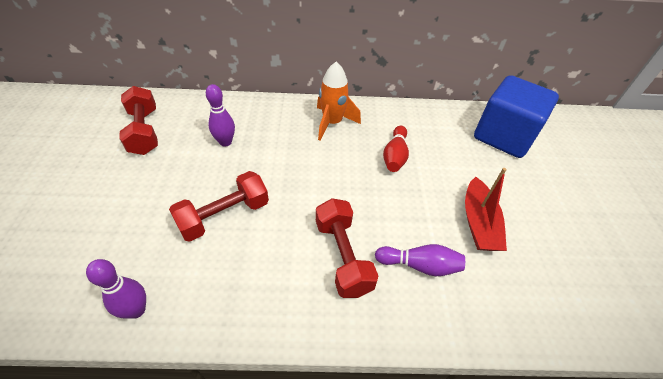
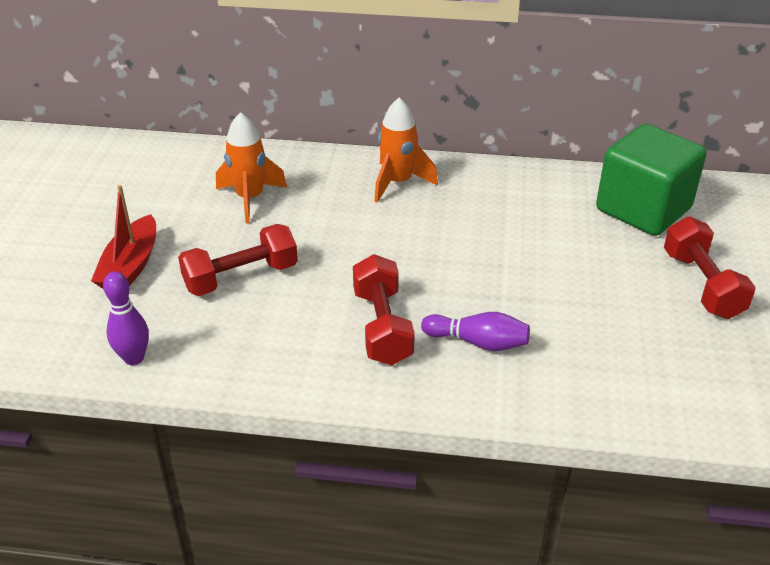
camera: 10 degrees right, 10 degrees down
red dumbbell [119,86,158,155] -> red dumbbell moved to [664,217,756,319]
purple bowling pin [206,84,235,147] -> orange rocket [216,112,287,223]
red bowling pin [383,126,409,172] -> none
red boat [465,168,507,251] -> red boat moved to [91,185,156,289]
blue cube [474,75,559,158] -> green cube [596,124,706,236]

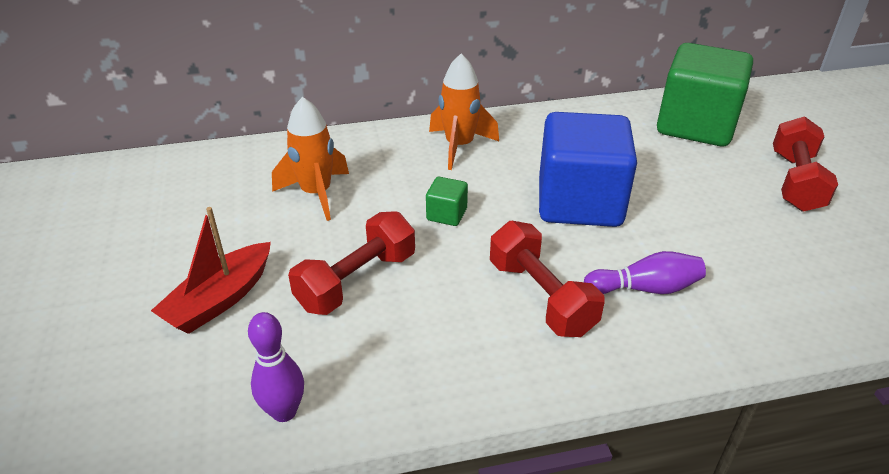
camera: 20 degrees left, 0 degrees up
red boat [91,185,156,289] -> red boat turned 45 degrees clockwise [151,207,271,334]
red dumbbell [664,217,756,319] -> red dumbbell turned 45 degrees clockwise [773,116,838,212]
none -> green cube [426,177,468,226]
none -> blue cube [539,112,637,227]

